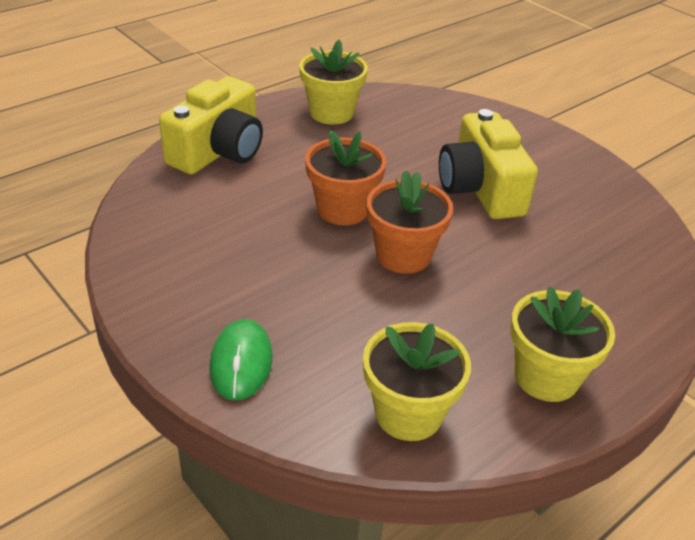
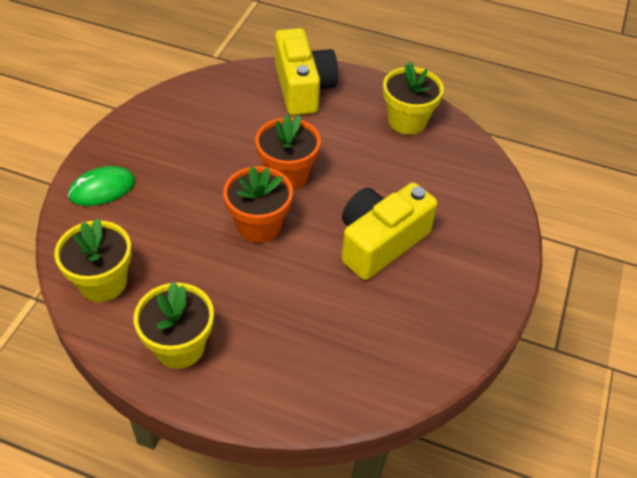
camera: 60 degrees right, 10 degrees up
yellow camera [159,76,263,174] -> yellow camera turned 105 degrees counterclockwise [275,28,338,115]

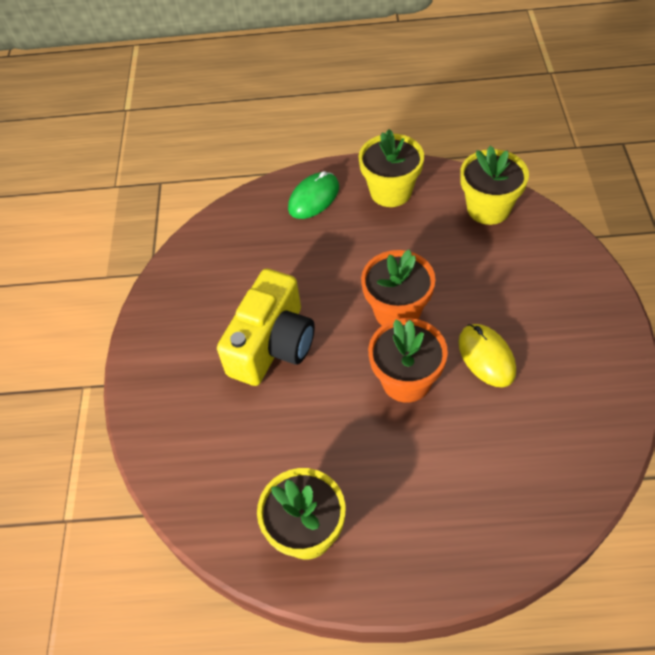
camera: 165 degrees right, 5 degrees up
green mouse [68,166,135,206] -> green mouse moved to [288,171,339,219]
yellow camera [275,28,338,115] -> none
none -> yellow mouse [458,324,516,387]

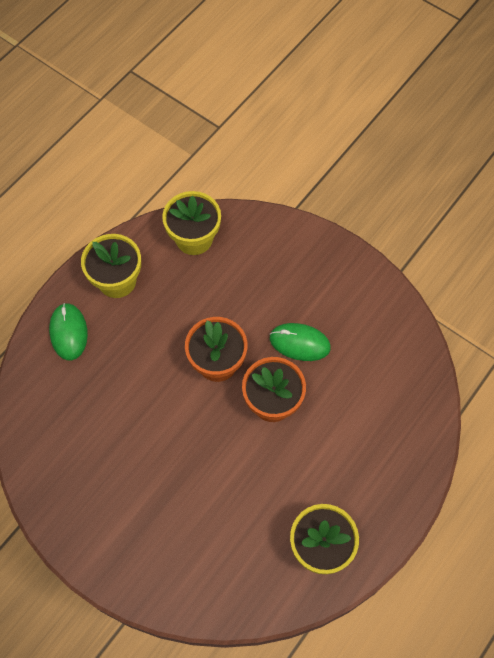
camera: 55 degrees left, 10 degrees up
yellow camera [217,269,315,386] -> none
yellow mouse [458,324,516,387] -> green mouse [270,323,331,361]

